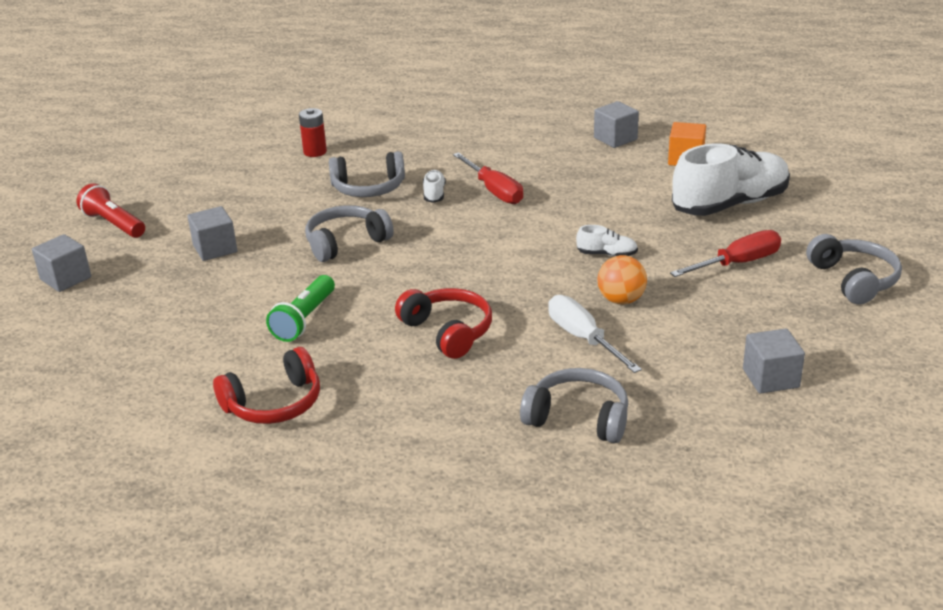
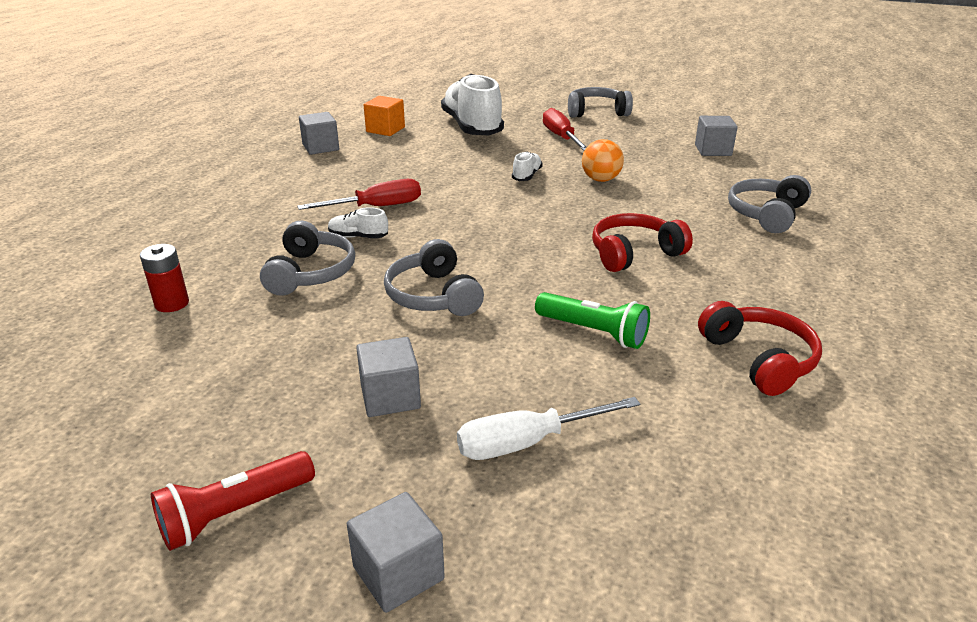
camera: 80 degrees left, 0 degrees up
white screwdriver [548,295,642,373] -> white screwdriver moved to [457,397,640,460]

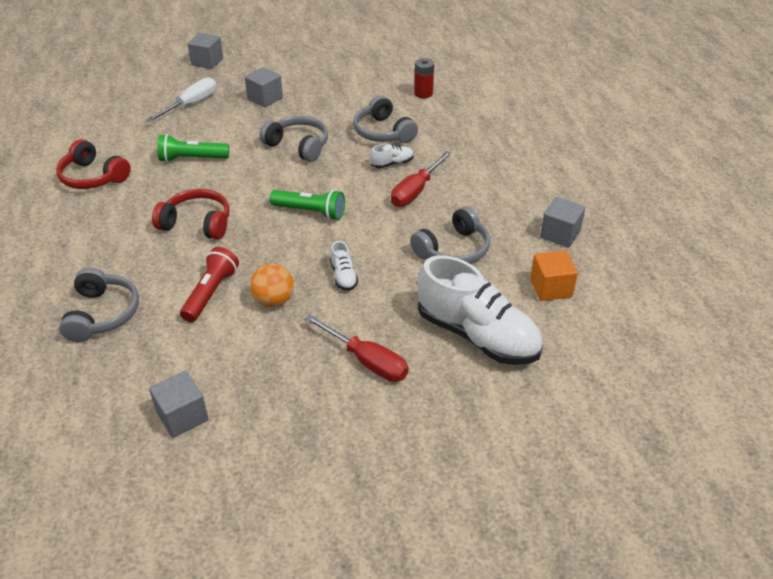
camera: 145 degrees right, 10 degrees up
red flashlight [151,451,315,551] -> red flashlight moved to [180,247,239,322]
grey headphones [568,87,633,118] -> grey headphones moved to [410,207,490,264]
red headphones [592,213,693,272] -> red headphones turned 105 degrees counterclockwise [152,189,229,240]
none -> green flashlight [270,190,345,220]

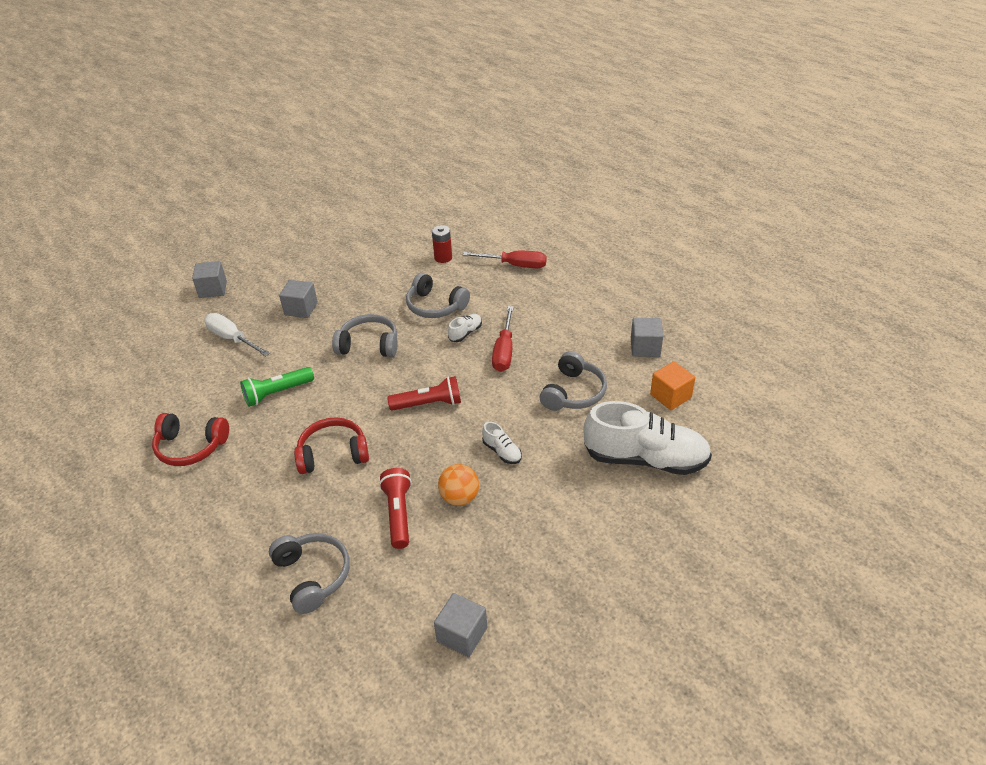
camera: 25 degrees left, 0 degrees up
white screwdriver [146,77,217,122] -> white screwdriver turned 60 degrees counterclockwise [204,313,270,356]
green flashlight [270,190,345,220] -> red flashlight [387,376,461,411]
red screwdriver [305,314,408,382] -> red screwdriver moved to [463,251,547,268]

